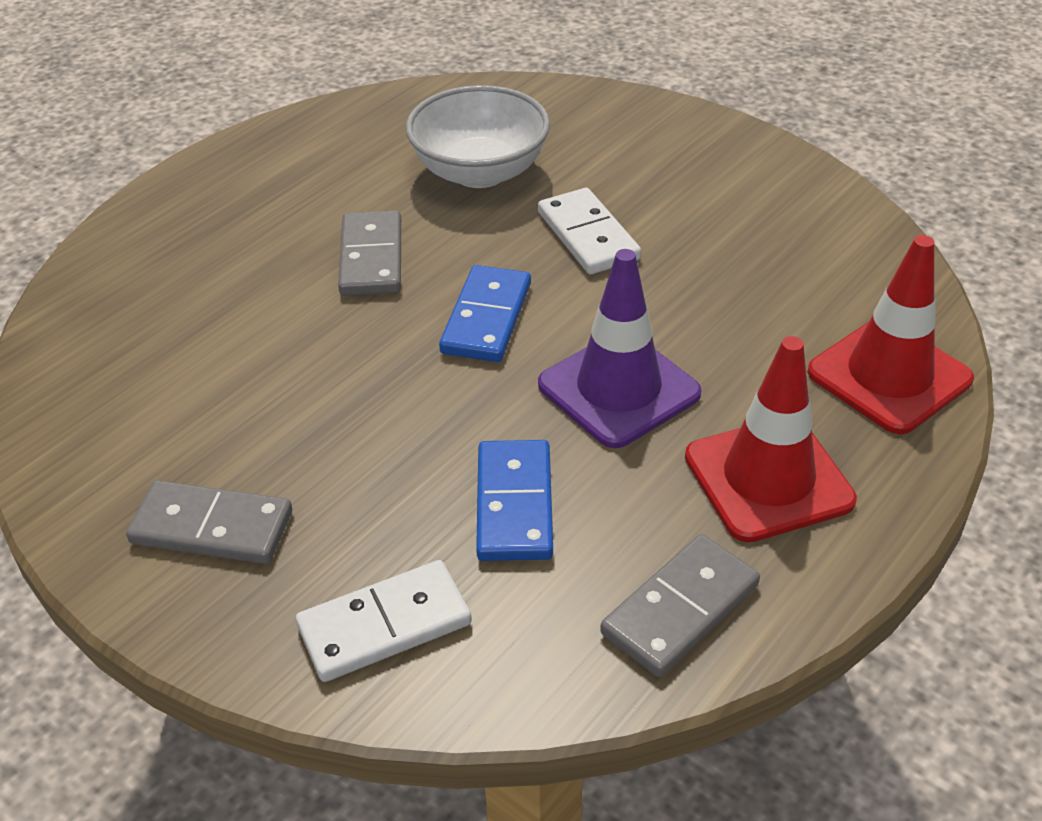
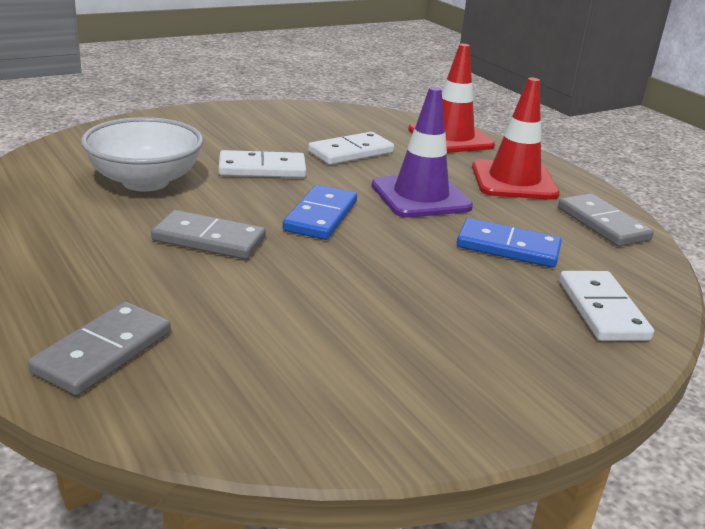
camera: 75 degrees left, 15 degrees down
grey domino [126,480,292,564] -> grey domino moved to [28,302,171,396]
blue domino [439,265,531,362] -> blue domino turned 75 degrees clockwise [283,185,357,240]
none -> white domino [308,132,394,165]

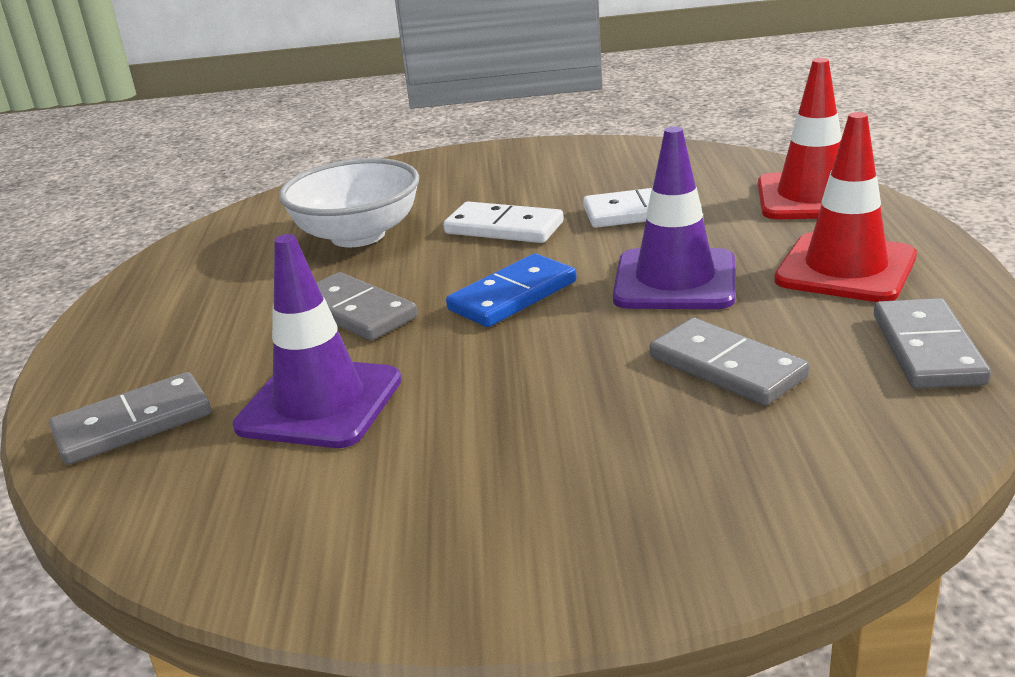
camera: 35 degrees right, 0 degrees up
blue domino [457,218,562,268] -> grey domino [649,318,809,406]
white domino [559,271,654,341] -> none
none -> purple traffic cone [233,234,402,448]

